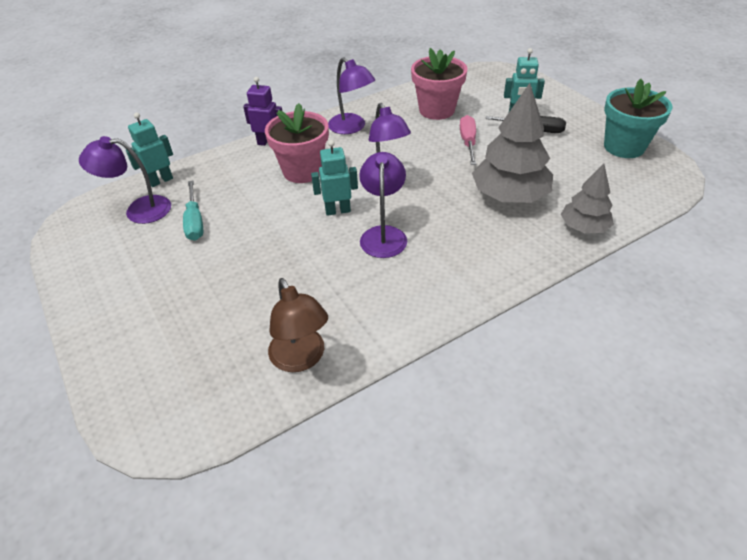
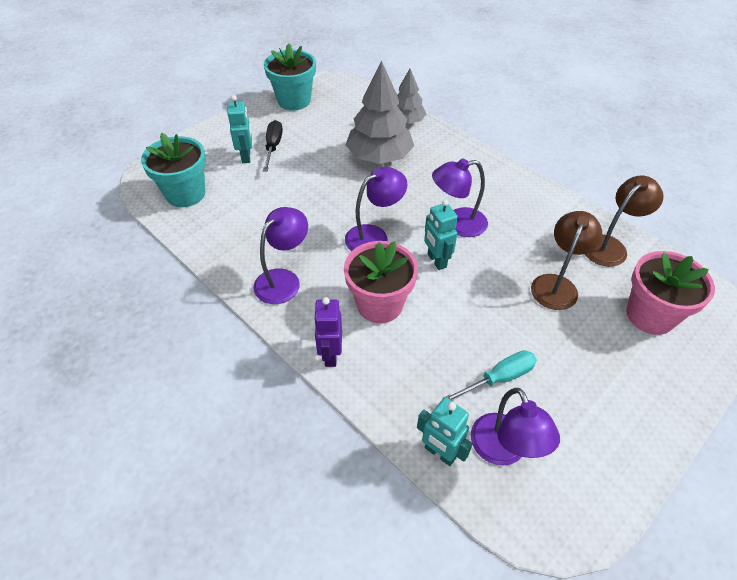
camera: 105 degrees left, 5 degrees up
pink flower pot [411,48,468,120] -> pink flower pot moved to [626,251,715,335]
pink screwdriver [460,115,476,165] -> none
none -> turquoise flower pot [141,133,206,207]
none -> brown lamp [531,211,602,310]

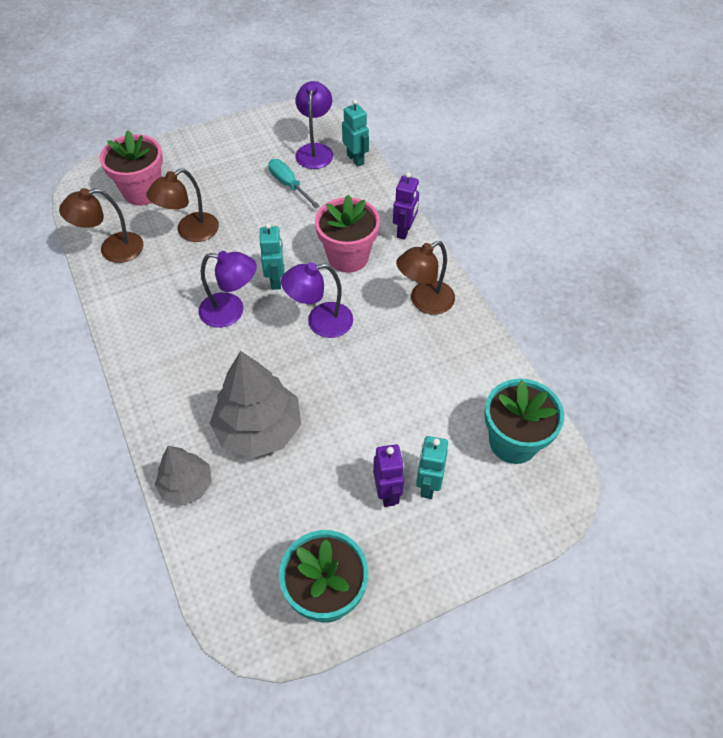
camera: 160 degrees left, 5 degrees up
purple lamp [253,207,308,304] -> brown lamp [396,241,455,315]
black screwdriver [263,120,283,172] -> purple robot [373,444,404,507]
turquoise screwdriver [443,350,537,401] -> turquoise screwdriver turned 60 degrees clockwise [268,159,320,208]

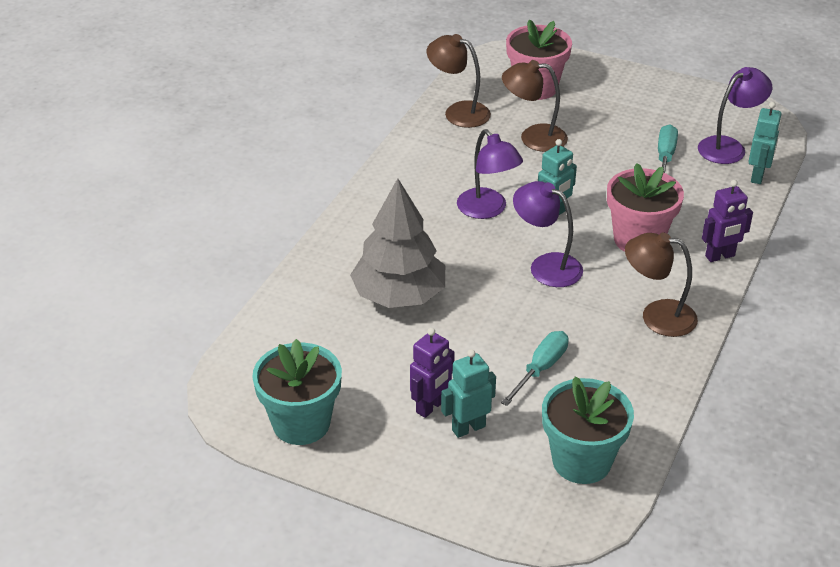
camera: 50 degrees right, 15 degrees down
grey tree [155,446,212,506] -> none
none -> turquoise screwdriver [501,331,569,406]

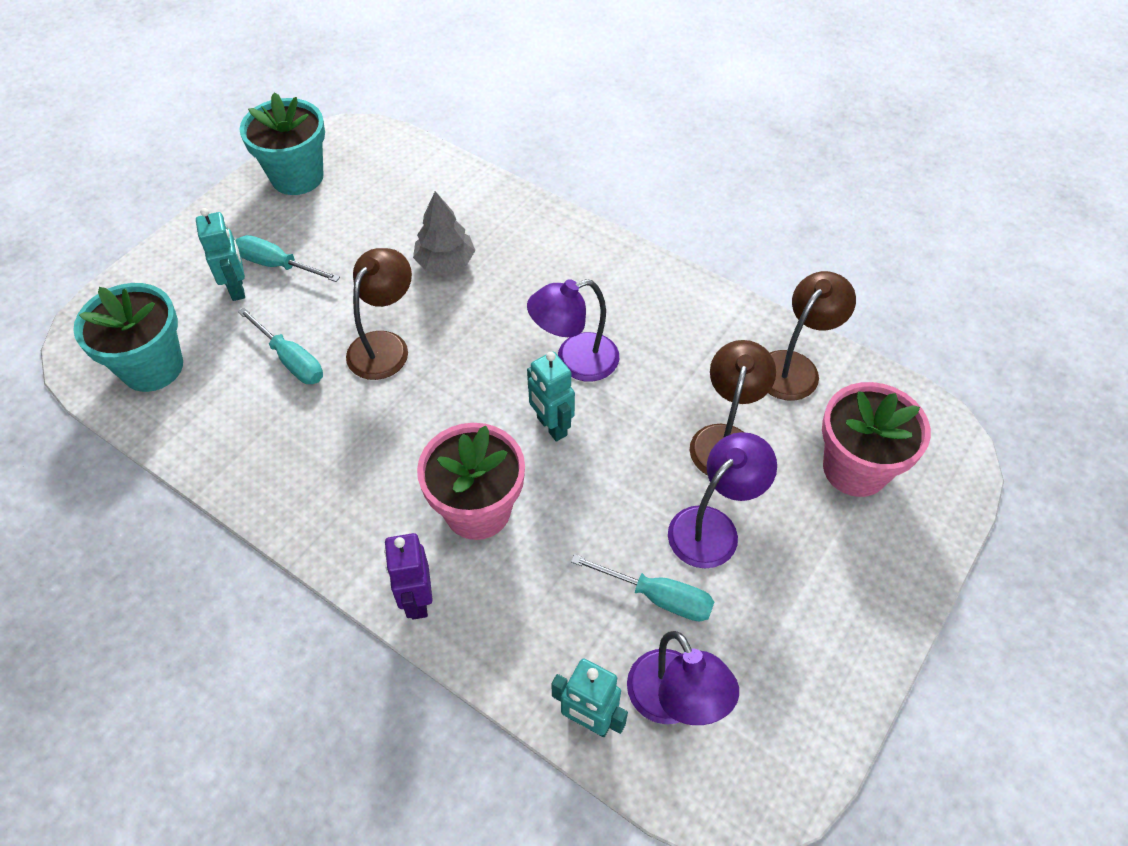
camera: 100 degrees right, 15 degrees up
grey tree [350,178,445,308] -> grey tree [413,191,475,273], size x0.60
purple robot [410,328,455,418] -> turquoise screwdriver [236,235,340,282]
purple lamp [513,181,583,287] -> purple lamp moved to [668,432,777,568]
brown lamp [625,232,698,337] -> brown lamp moved to [346,248,412,380]

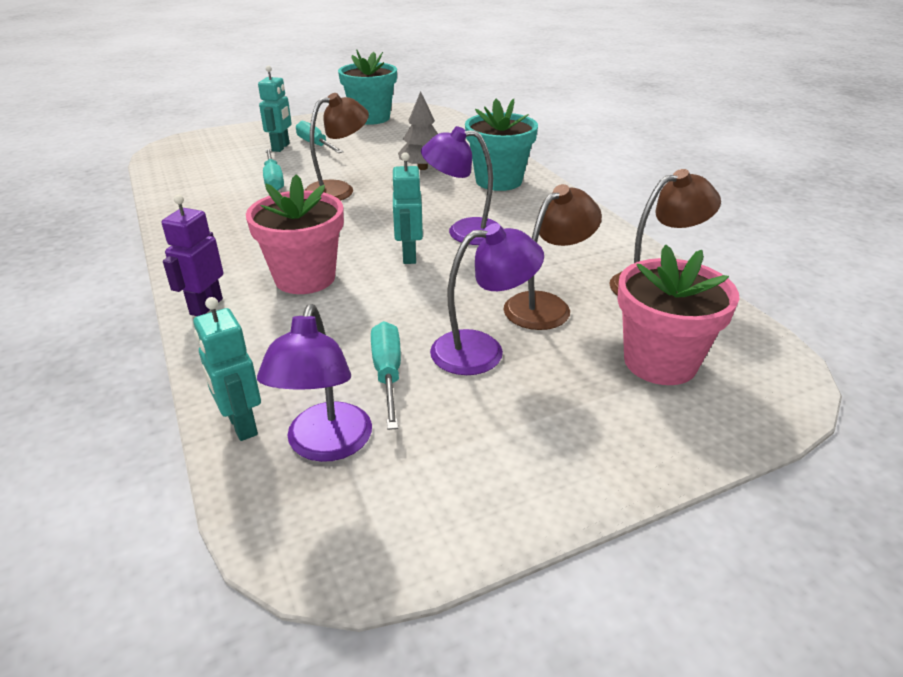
camera: 30 degrees right, 20 degrees down
turquoise flower pot [73,283,183,392] -> turquoise flower pot moved to [465,98,538,191]
turquoise screwdriver [571,554,714,622] -> turquoise screwdriver turned 150 degrees counterclockwise [371,321,401,430]

